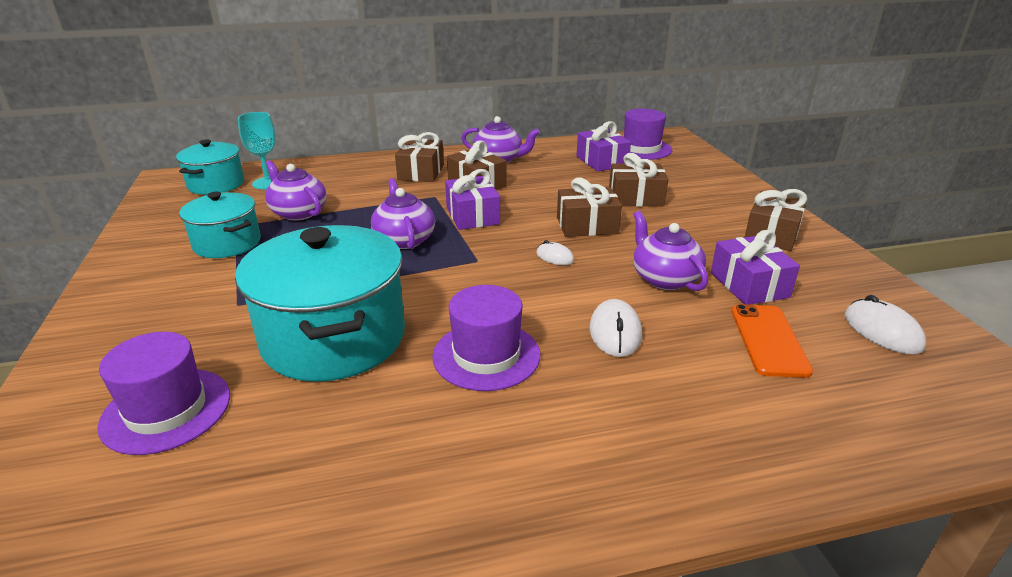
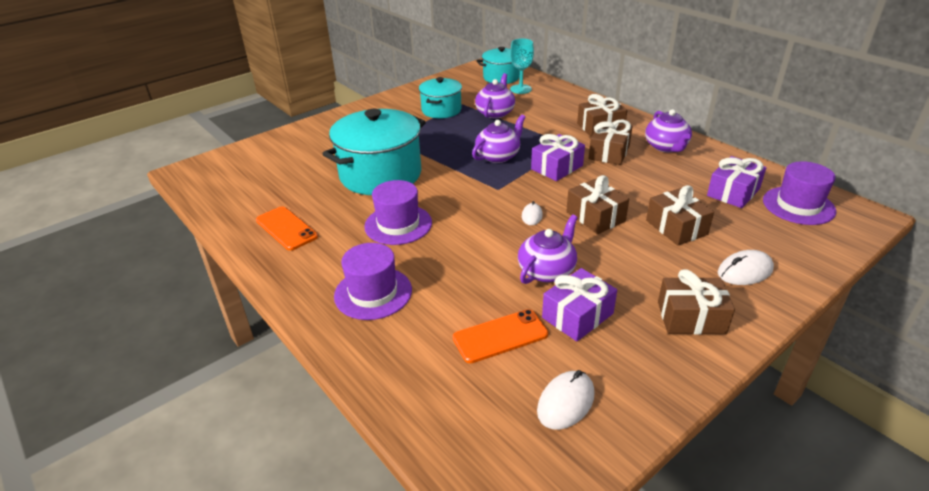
camera: 65 degrees right, 5 degrees up
purple hat [97,332,230,455] -> purple hat moved to [334,243,412,320]
white mouse [590,299,642,357] -> white mouse moved to [718,250,774,285]
none -> orange phone [256,206,318,251]

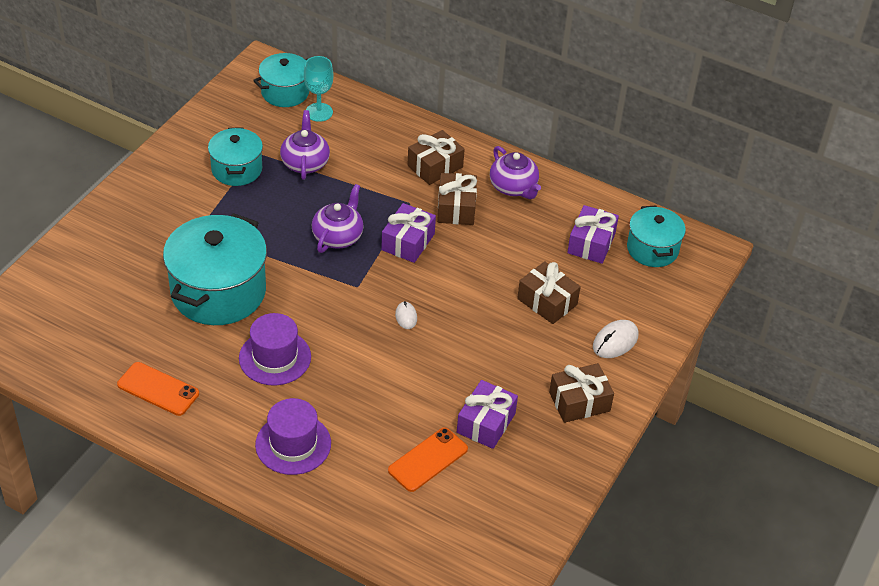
camera: 25 degrees left, 10 degrees up
purple teapot [518,215,578,284] -> none
white mouse [537,370,595,430] -> none
brown gift [566,175,629,234] -> none
purple hat [763,161,836,225] -> turquoise pot [627,205,686,267]

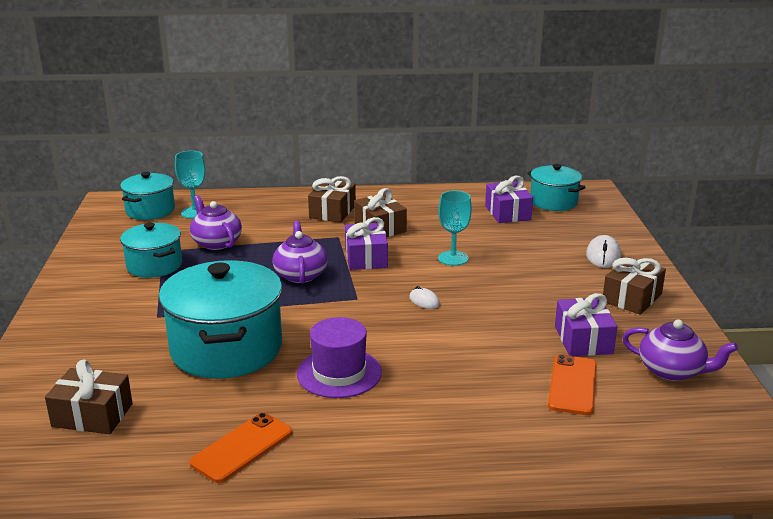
camera: 30 degrees left, 20 degrees down
orange phone [117,362,199,416] -> orange phone turned 45 degrees counterclockwise [189,413,292,483]
purple hat [255,398,331,475] -> none
purple teapot [490,146,541,199] -> purple teapot moved to [622,320,738,381]
brown gift [517,261,581,324] -> brown gift moved to [45,360,133,434]
none -> turquoise goblet [438,191,472,266]

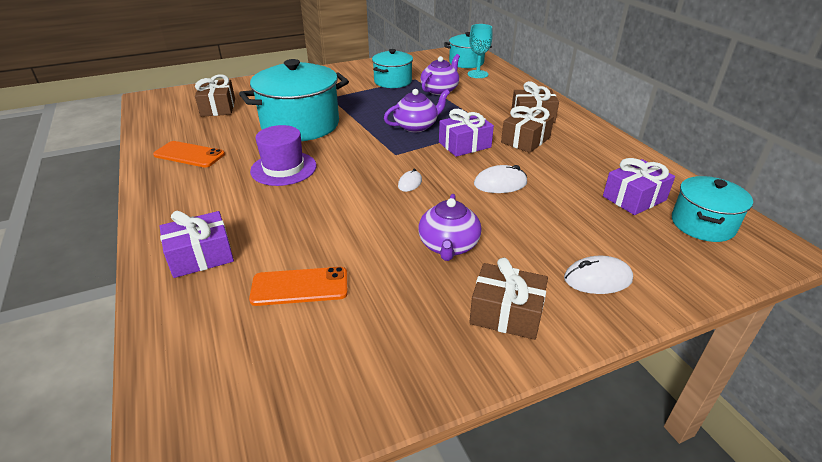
camera: 70 degrees right, 10 degrees up
turquoise goblet [438,191,472,266] -> white mouse [474,165,527,193]
purple gift [555,293,617,356] -> purple gift moved to [160,211,234,278]
purple teapot [622,320,738,381] -> purple teapot moved to [418,194,482,261]

